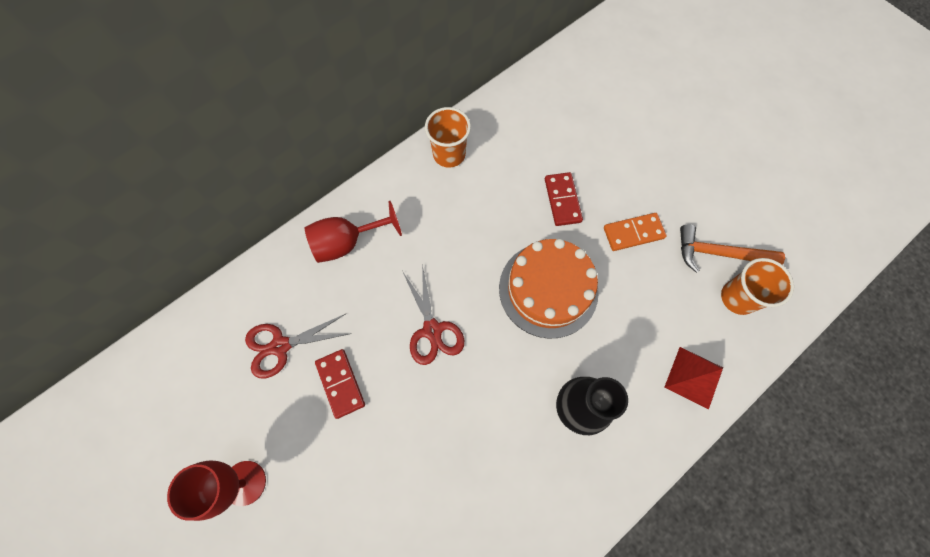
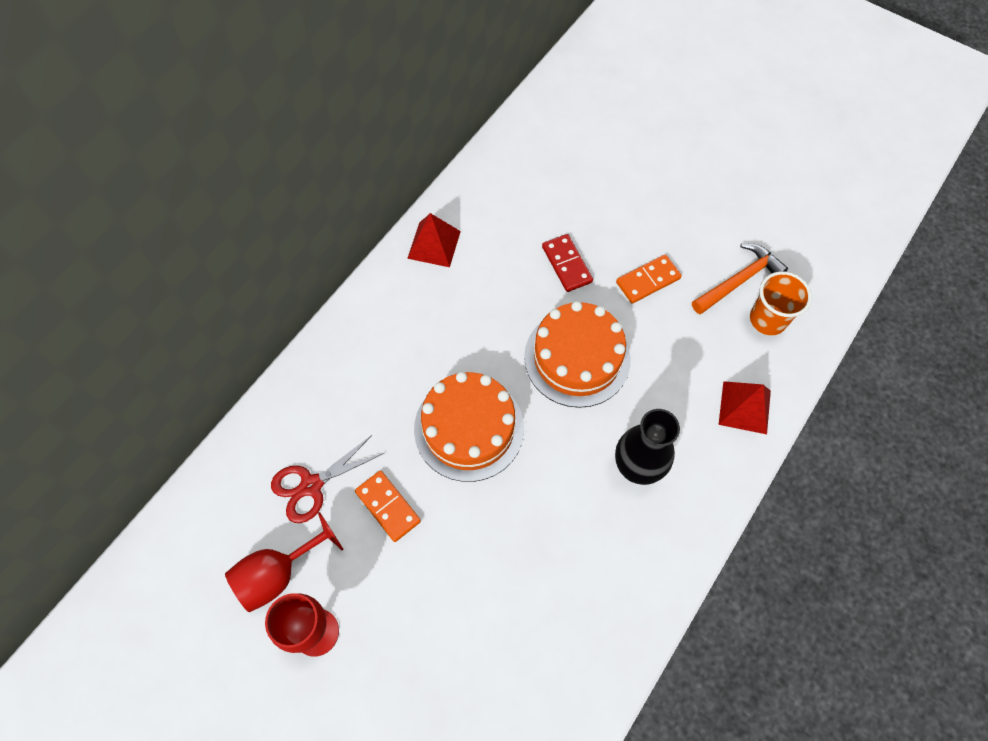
camera: 15 degrees left, 5 degrees down
red goblet [305,201,402,263] -> red goblet moved to [225,512,344,612]
red domino [315,349,365,419] -> orange domino [355,471,421,542]
red scissors [402,265,464,365] -> orange cake [414,372,524,482]
orange cup [425,107,471,168] -> red pyramid [407,213,461,267]
orange hammer [680,224,785,273] -> orange hammer turned 150 degrees clockwise [692,243,788,314]

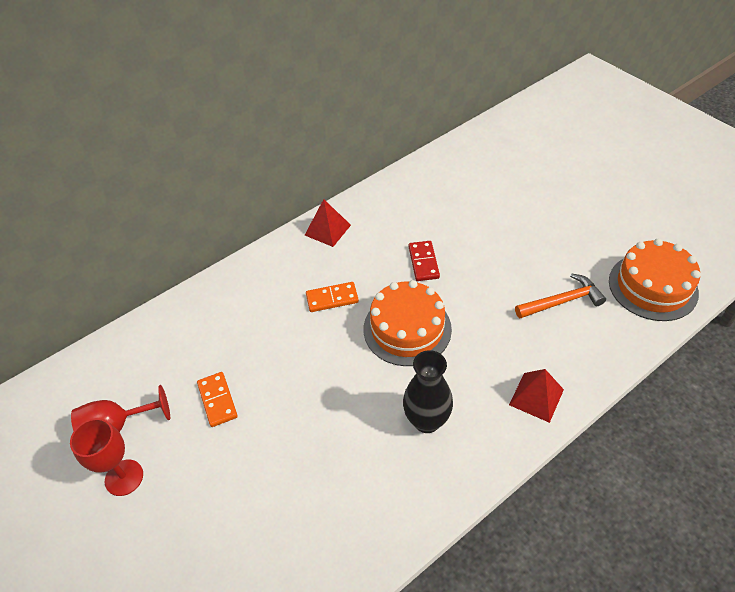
camera: 20 degrees right, 15 degrees down
red scissors [271,434,384,523] -> none
orange cake [414,372,524,482] -> orange cake moved to [609,239,701,321]
orange domino [616,255,682,303] -> orange domino moved to [306,282,359,312]
orange cup [750,271,812,335] -> none

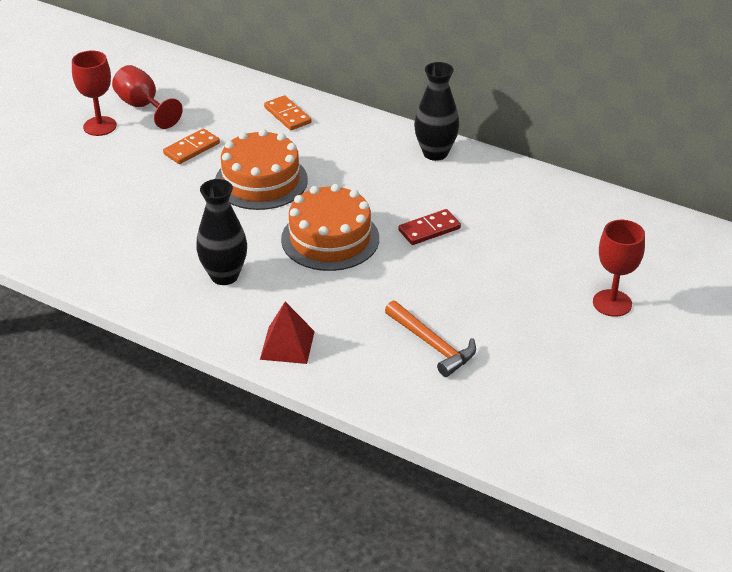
camera: 65 degrees right, 10 degrees down
red pyramid [305,199,351,247] -> black vase [414,62,459,161]
orange domino [306,282,359,312] -> orange domino moved to [264,95,312,130]
orange cake [609,239,701,321] -> orange cake moved to [215,129,308,210]
none -> red goblet [593,220,645,317]

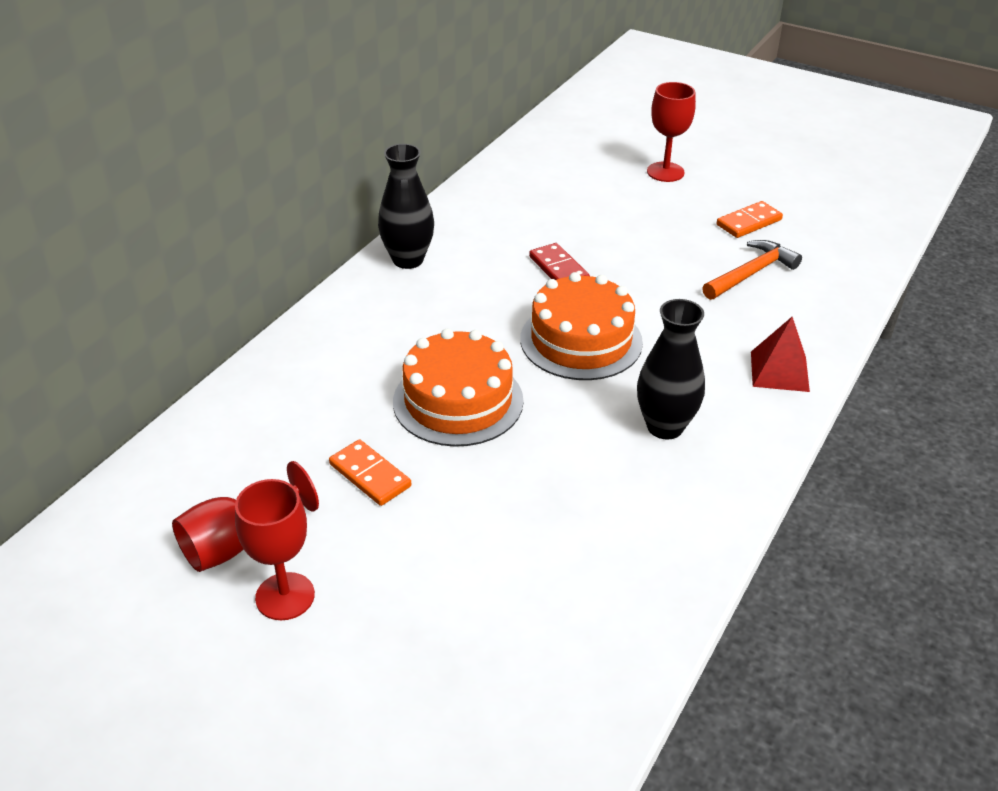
camera: 90 degrees left, 0 degrees up
orange domino [264,95,312,130] -> orange domino moved to [717,201,783,238]

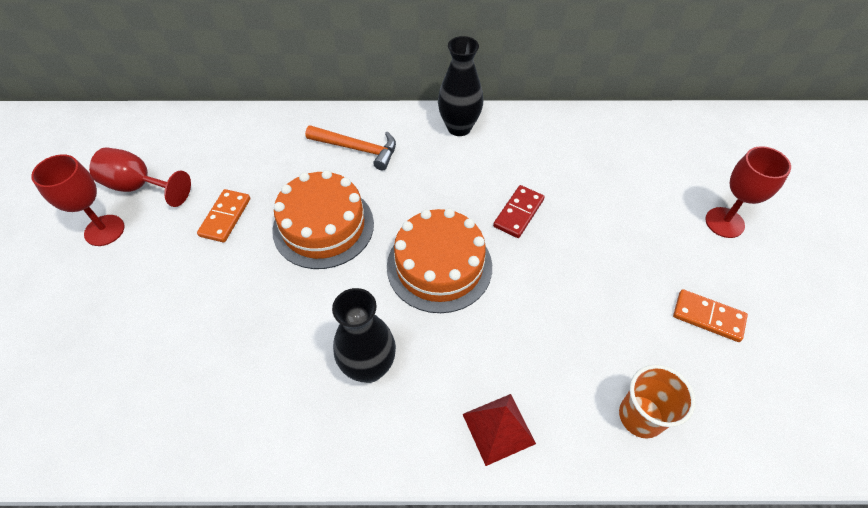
camera: 60 degrees right, 15 degrees up
orange hammer [702,240,802,300] -> orange hammer moved to [305,125,396,171]
none -> orange cup [619,365,696,438]

